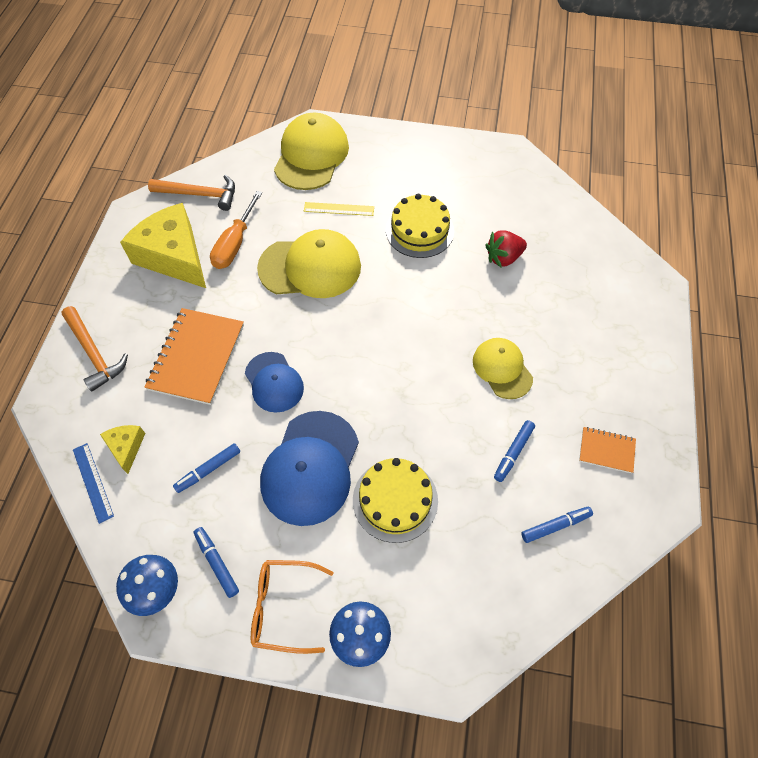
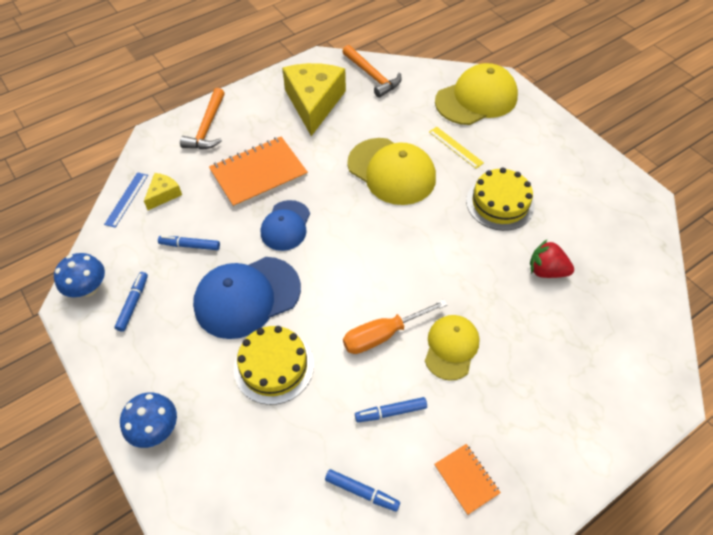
camera: 45 degrees right, 5 degrees down
orange screwdriver [210,191,262,269] -> orange screwdriver moved to [343,299,448,354]
orange glasses [251,560,334,654] -> none

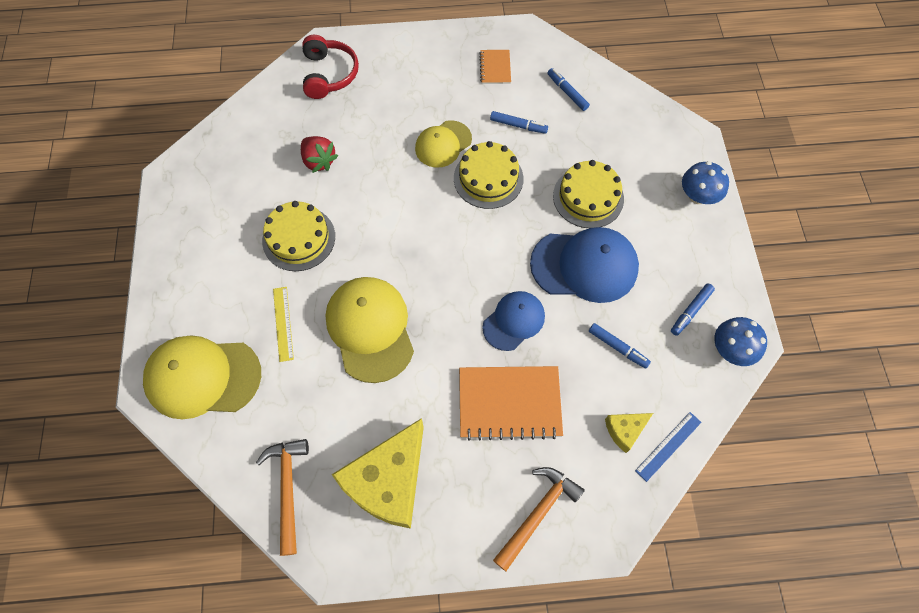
camera: 150 degrees left, 10 degrees up
orange screwdriver [343,299,448,354] -> yellow cake [454,141,523,209]
none -> red headphones [302,35,359,99]

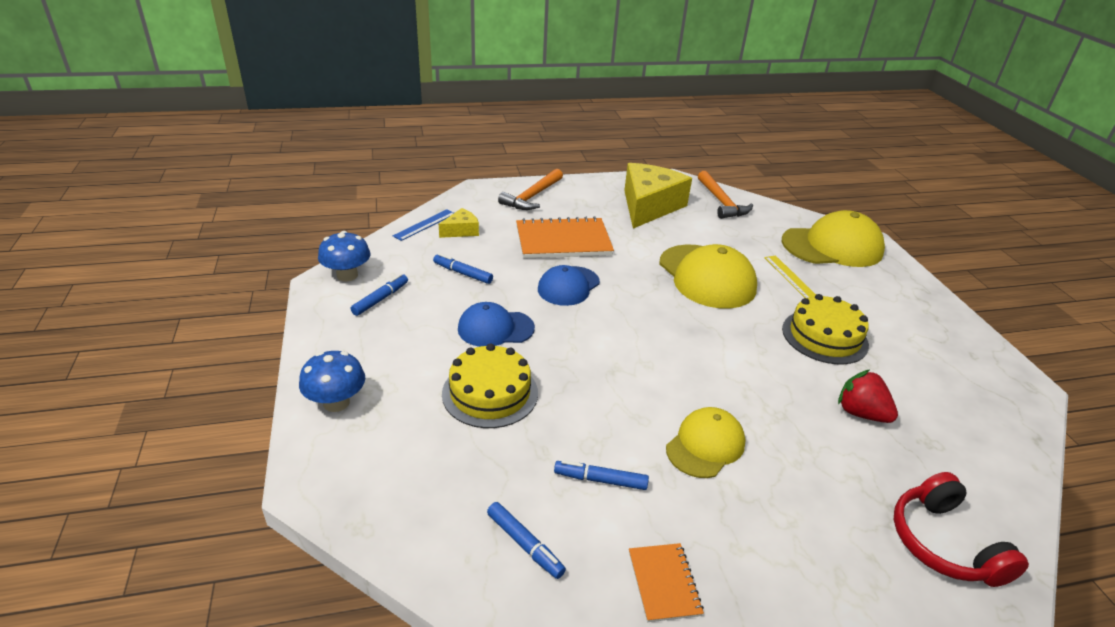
camera: 170 degrees right, 30 degrees down
yellow cake [454,141,523,209] -> none
blue cap [530,227,639,303] -> blue cap [458,302,535,347], size x0.61

